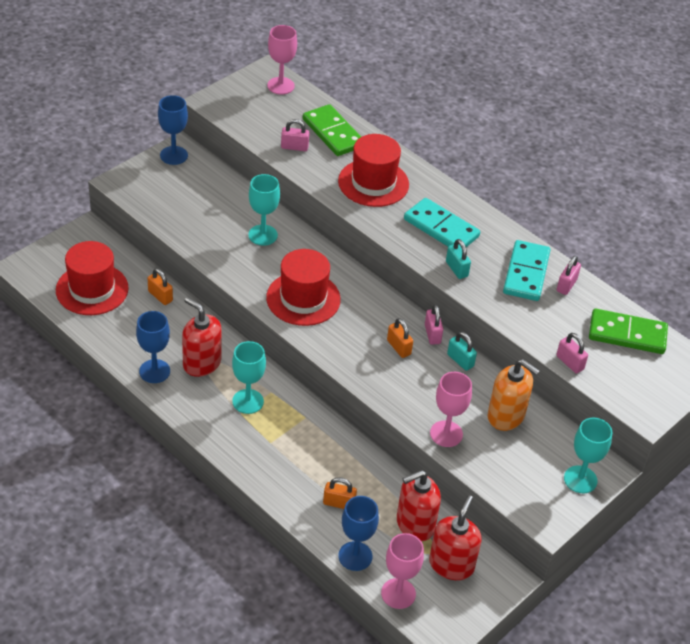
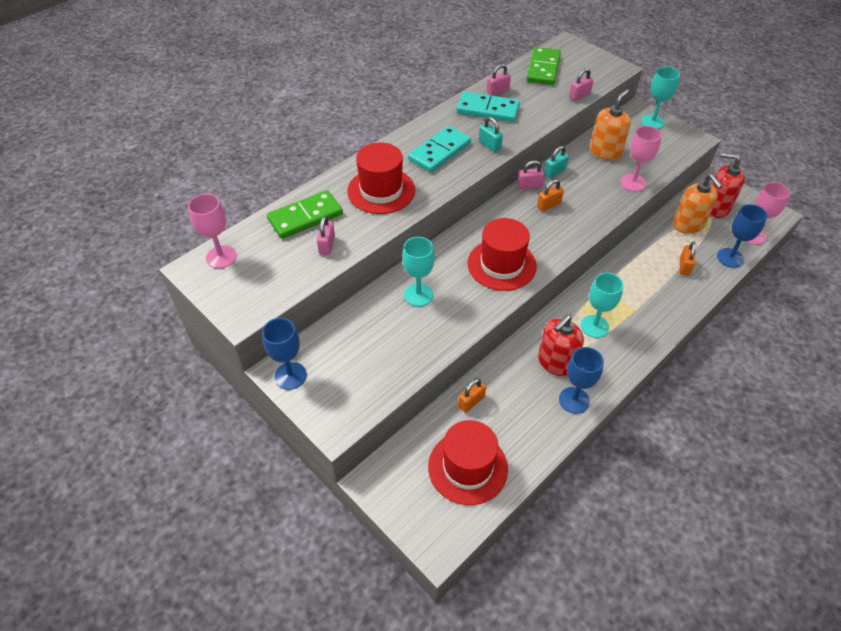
camera: 85 degrees left, 5 degrees up
red soap dispenser [397,470,441,541] -> orange soap dispenser [673,174,723,234]
turquoise padlock [446,239,471,279] -> turquoise padlock turned 75 degrees clockwise [479,117,503,152]
pink padlock [557,256,581,295] -> pink padlock turned 60 degrees counterclockwise [487,64,511,96]

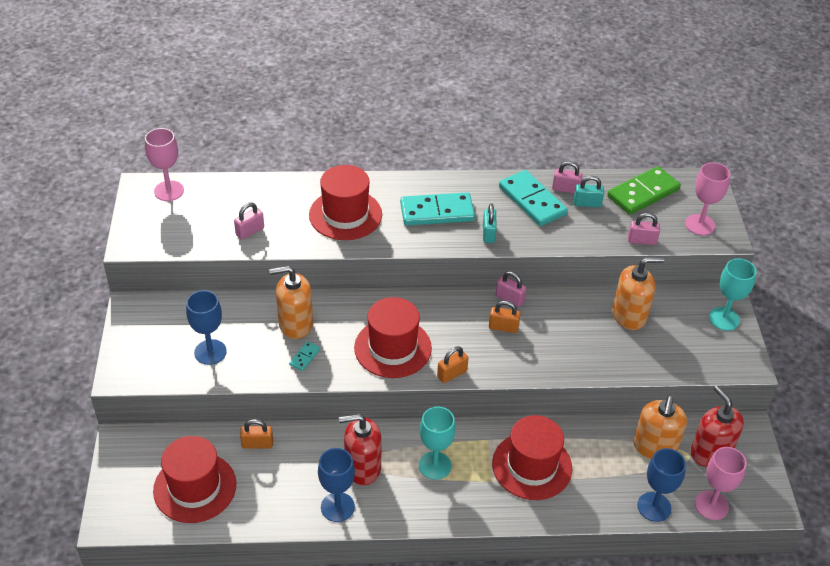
camera: 40 degrees right, 5 degrees down
blue goblet [262,318,307,390] -> blue goblet moved to [186,290,227,365]
green domino [267,190,343,239] -> none
turquoise goblet [402,237,435,307] -> orange soap dispenser [269,266,313,339]
turquoise padlock [544,146,569,178] -> turquoise padlock moved to [574,176,604,207]
pink goblet [620,126,662,192] -> pink goblet moved to [685,162,730,235]
orange padlock [680,241,696,276] -> orange padlock moved to [437,347,468,383]
none -> turquoise domino [289,341,320,371]
none -> red hat [492,415,572,500]

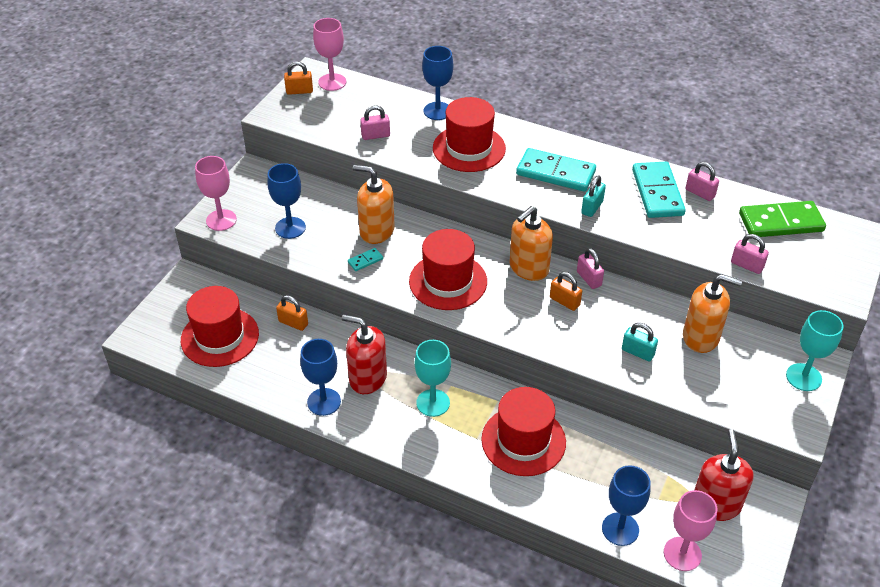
camera: 30 degrees right, 0 degrees up
orange padlock [437,347,468,383] -> orange padlock moved to [284,61,313,95]
turquoise padlock [574,176,604,207] -> turquoise padlock moved to [622,323,658,361]
orange soap dispenser [633,396,687,459] -> orange soap dispenser moved to [509,206,553,281]
pink goblet [685,162,730,235] -> pink goblet moved to [195,156,237,231]
none -> blue goblet [422,46,453,120]

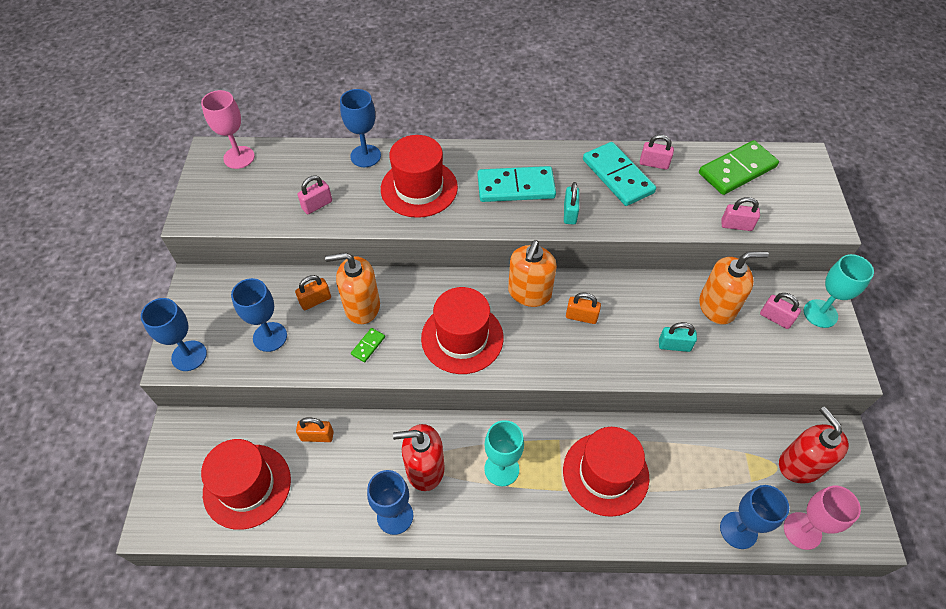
camera: 25 degrees left, 10 degrees up
pink goblet [195,156,237,231] -> blue goblet [141,298,207,371]
orange padlock [284,61,313,95] -> orange padlock moved to [295,275,331,310]
turquoise domino [348,248,383,271] -> green domino [351,328,385,362]
pink padlock [577,248,604,289] -> pink padlock moved to [760,293,801,329]

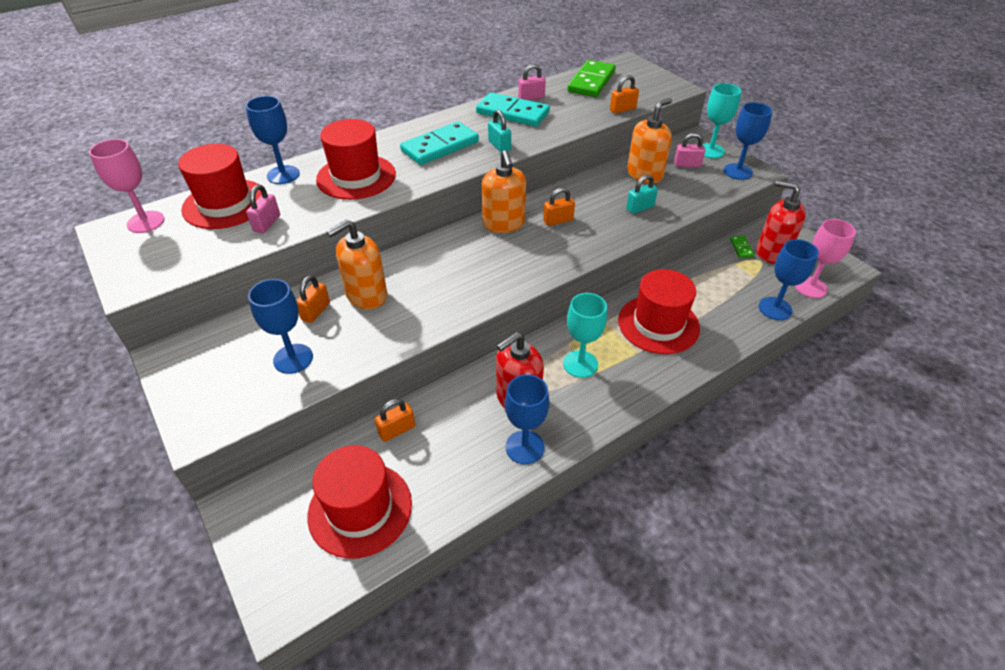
camera: 35 degrees left, 10 degrees down
blue goblet [141,298,207,371] -> blue goblet moved to [724,102,772,180]
green domino [351,328,385,362] -> green domino moved to [730,236,754,258]
red hat [421,287,504,374] -> red hat moved to [178,144,262,229]
pink padlock [721,197,760,231] -> orange padlock [610,75,639,114]

